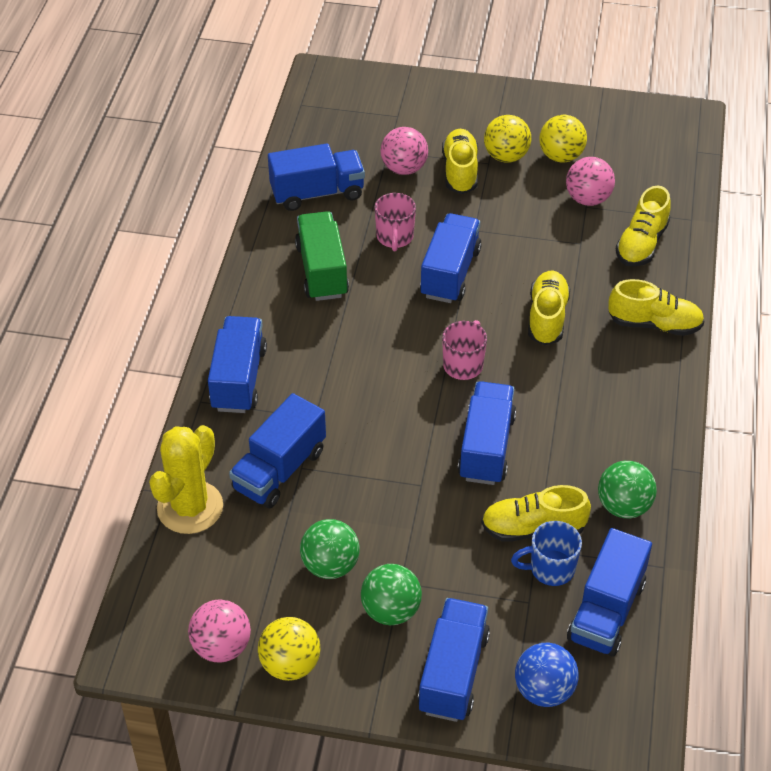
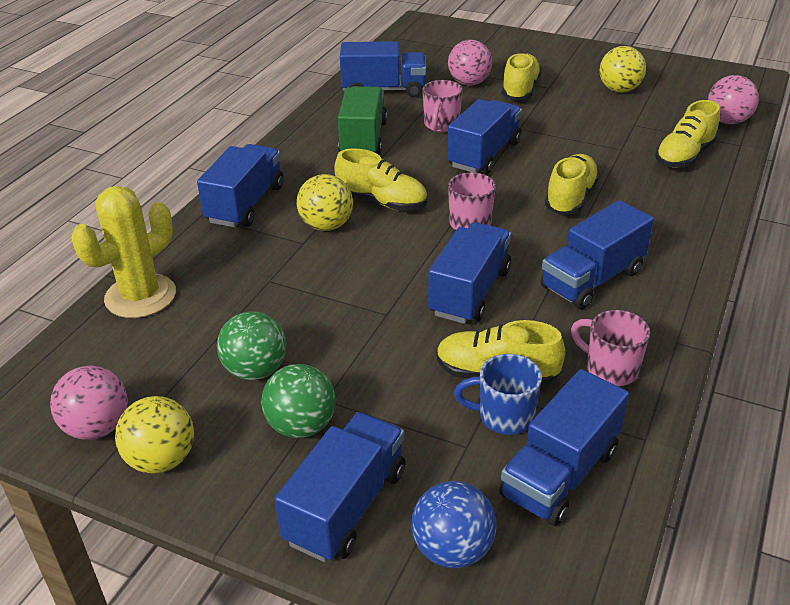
camera: 15 degrees right, 10 degrees down
blue truck [229,393,326,508] -> blue truck moved to [541,200,654,309]
yellow ball [484,115,531,163] -> yellow ball moved to [297,174,353,231]
pink ball [566,157,615,206] -> pink ball moved to [708,75,759,124]
green ball [598,461,657,518] -> pink mug [571,310,650,386]
yellow shoe [608,279,704,336] -> yellow shoe moved to [334,148,427,211]

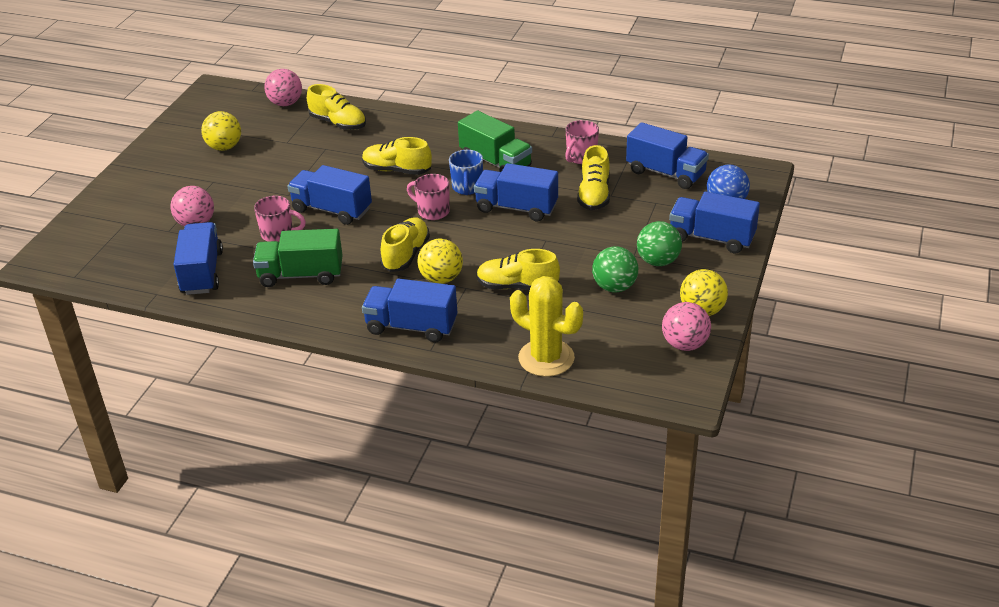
camera: 95 degrees left, 0 degrees up
blue mug [454,354,542,435] -> blue mug moved to [449,150,483,195]
yellow shoe [502,52,541,100] -> yellow shoe moved to [476,249,560,290]
blue truck [541,200,654,309] -> green truck [458,111,532,172]

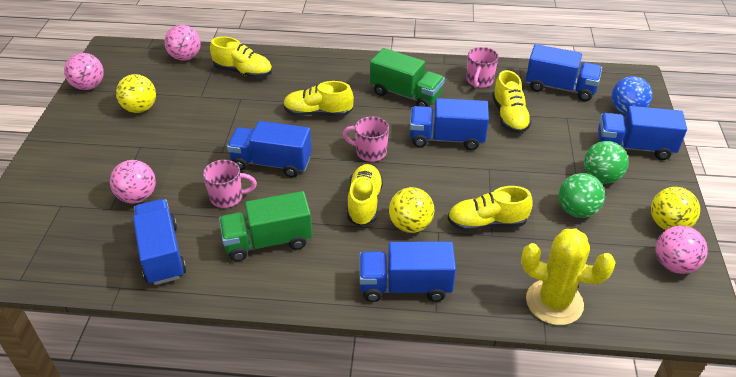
camera: 15 degrees left, 5 degrees up
blue mug [449,150,483,195] -> none
none -> pink ball [64,53,104,90]

